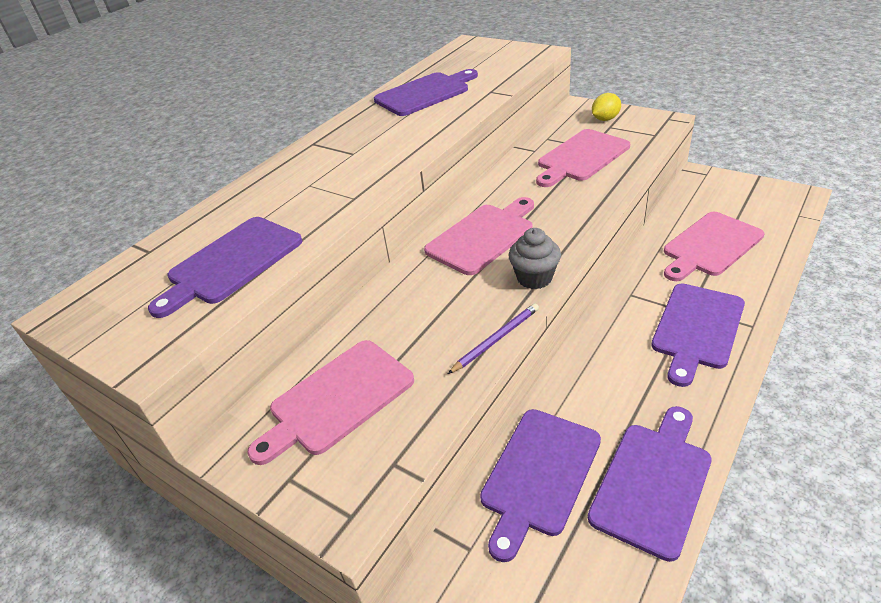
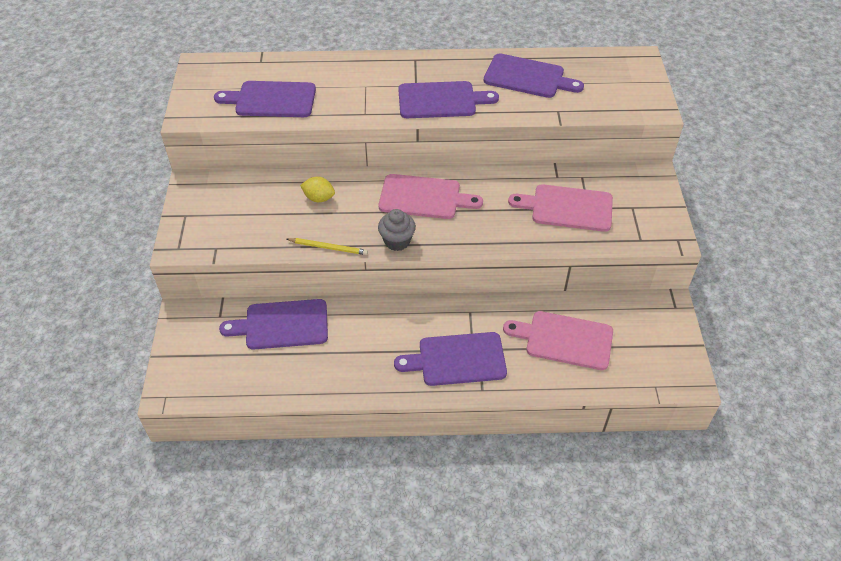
camera: 50 degrees right, 10 degrees up
pink cutting board [247,340,414,465] -> none
purple pencil [448,303,539,374] -> yellow pencil [287,238,368,255]
purple cutting board [588,406,712,562] -> purple cutting board moved to [398,81,499,118]
yellow lemon [592,93,621,121] -> yellow lemon moved to [300,177,335,202]

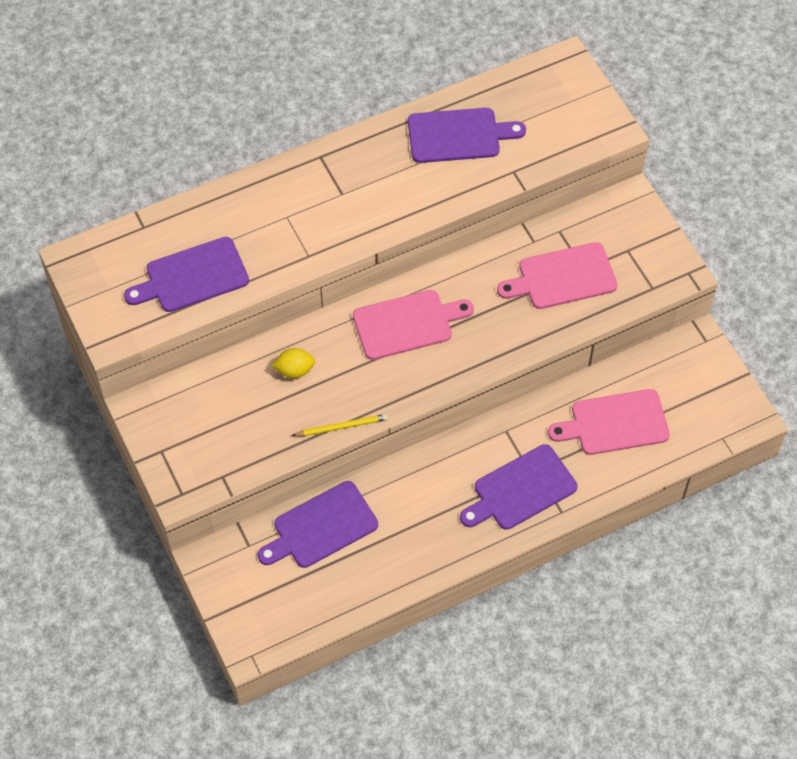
camera: 25 degrees left, 10 degrees up
grey cupcake [378,209,416,251] -> none
purple cutting board [398,81,499,118] -> none

